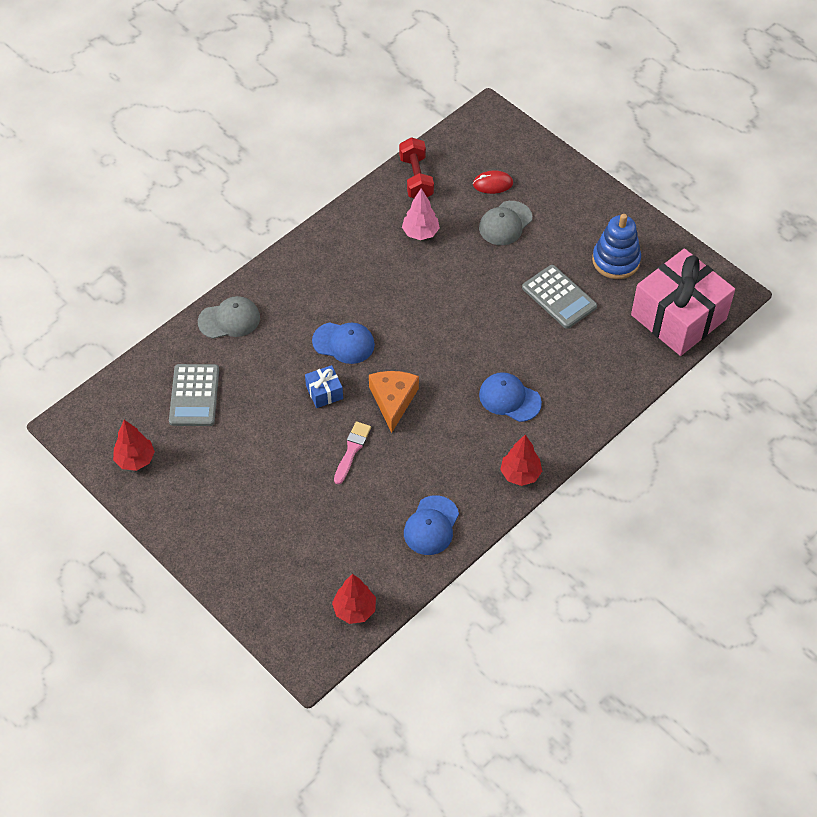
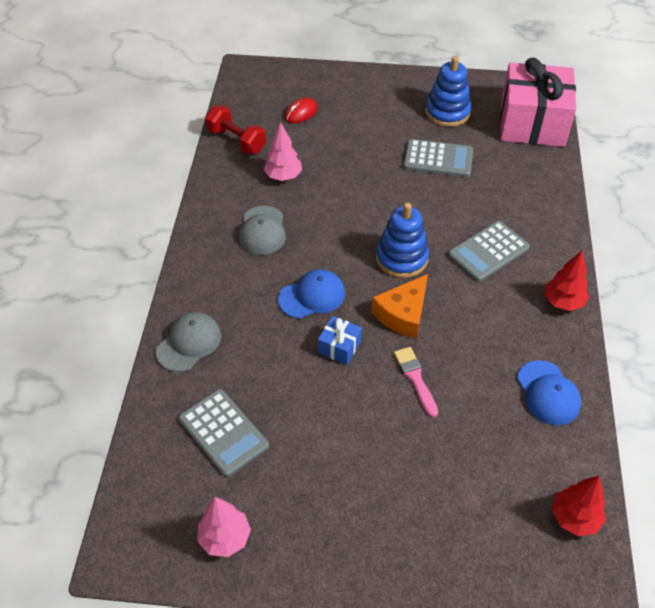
camera: 40 degrees left, 5 degrees down
red tree [113,420,155,471] -> pink tree [197,497,251,557]
orange cheese [369,371,419,433] -> orange cheese turned 105 degrees counterclockwise [372,274,428,339]
grey cap [479,201,532,245] -> grey cap moved to [239,206,286,255]
blue cap [479,372,542,422] -> grey calculator [448,221,530,282]
none -> blue stacking toy [376,203,429,278]

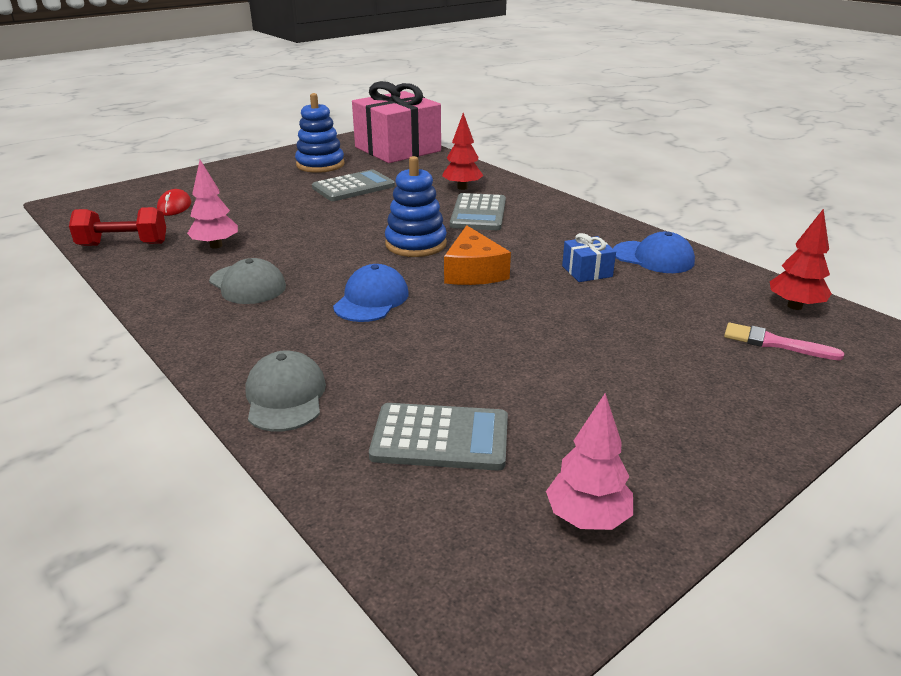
camera: 45 degrees left, 20 degrees down
blue gift [318,316,362,365] -> blue gift moved to [562,233,616,282]
pink brush [394,347,438,417] -> pink brush moved to [724,323,844,360]
red tree [545,251,589,311] -> red tree moved to [442,113,484,190]

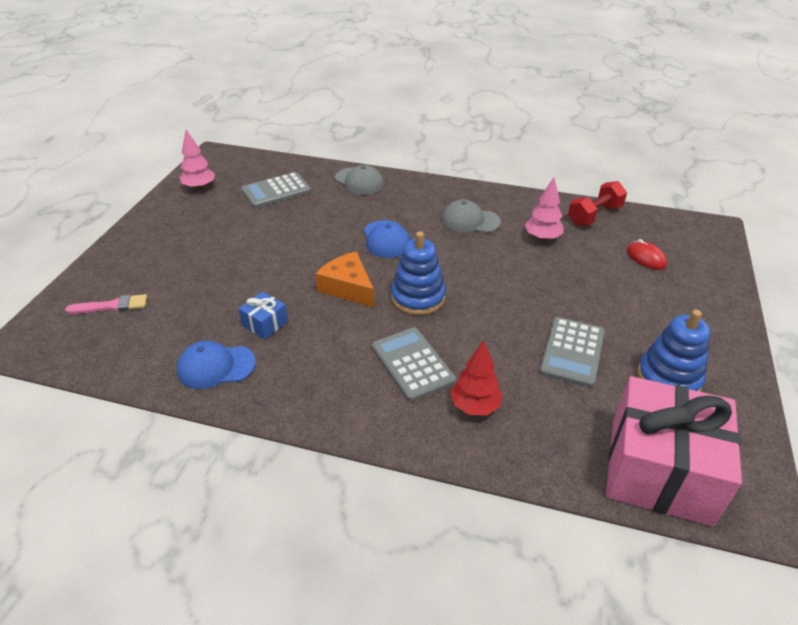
camera: 145 degrees right, 10 degrees up
red tree [770,209,832,310] -> none

